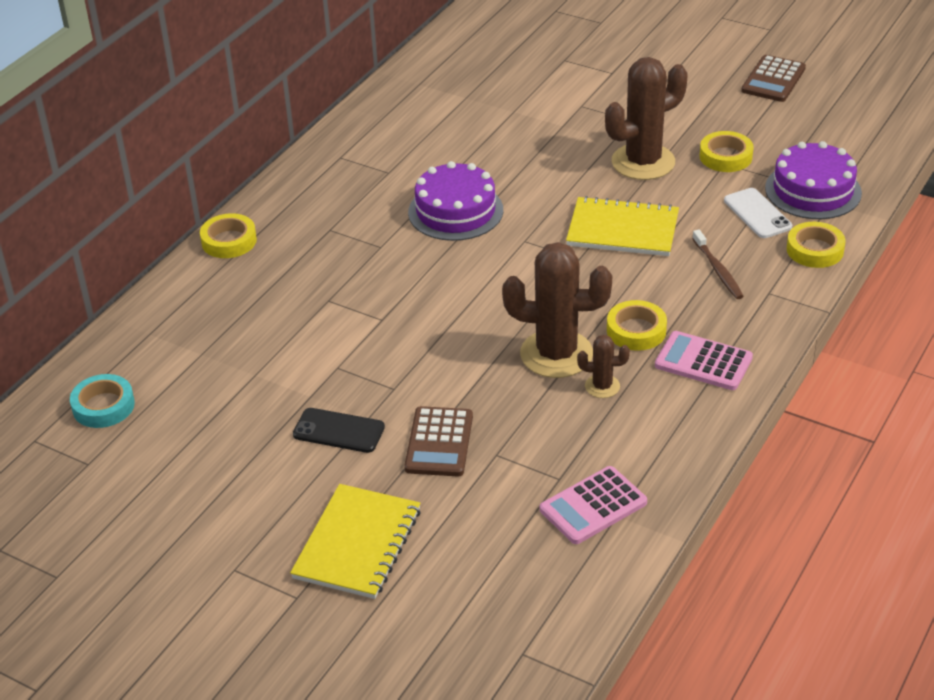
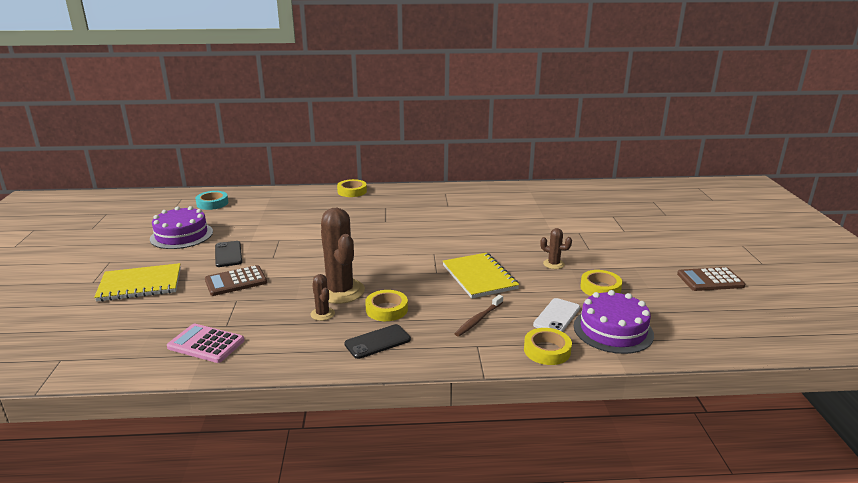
camera: 55 degrees right, 15 degrees down
purple cake [408,161,503,241] -> purple cake moved to [150,206,213,249]
brown cactus [605,57,687,180] -> brown cactus [540,228,572,269], size x0.47
pink calculator [655,331,753,390] -> black phone [344,324,411,359]

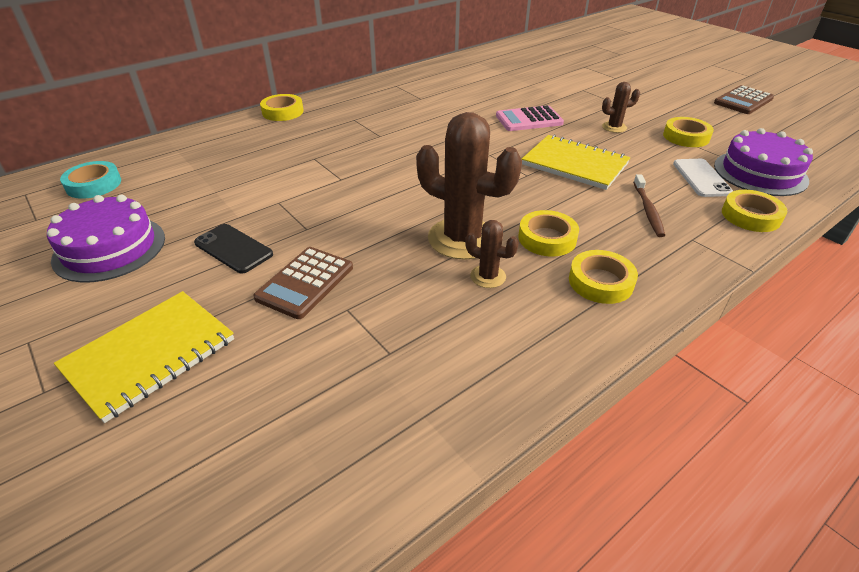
camera: 35 degrees left, 15 degrees up
pink calculator [167,324,244,363] -> pink calculator moved to [496,105,564,131]
black phone [344,324,411,359] -> yellow tape [569,250,638,304]

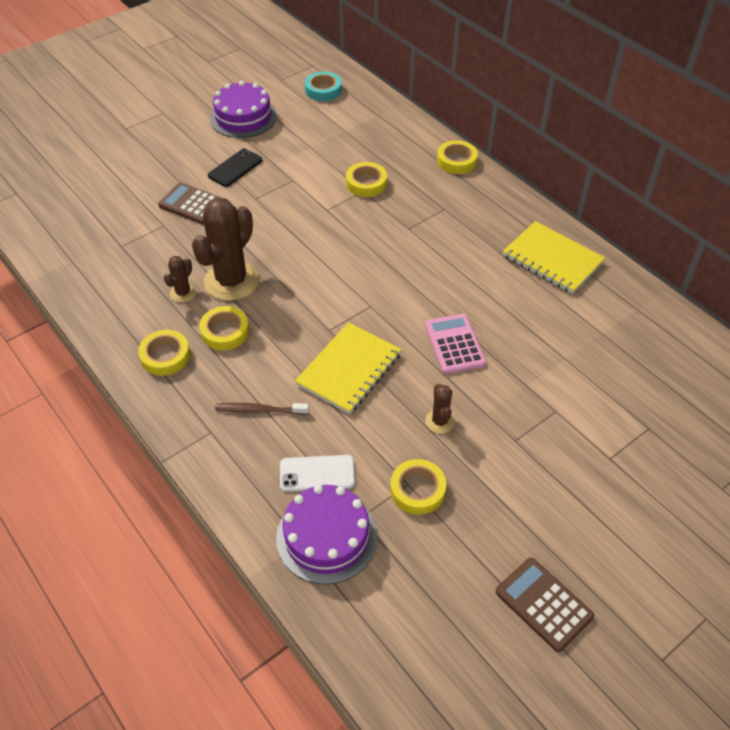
camera: 90 degrees right, 10 degrees up
yellow notebook [54,291,234,423] -> yellow notebook moved to [503,221,605,294]
yellow tape [722,190,787,232] -> yellow tape moved to [346,162,387,197]

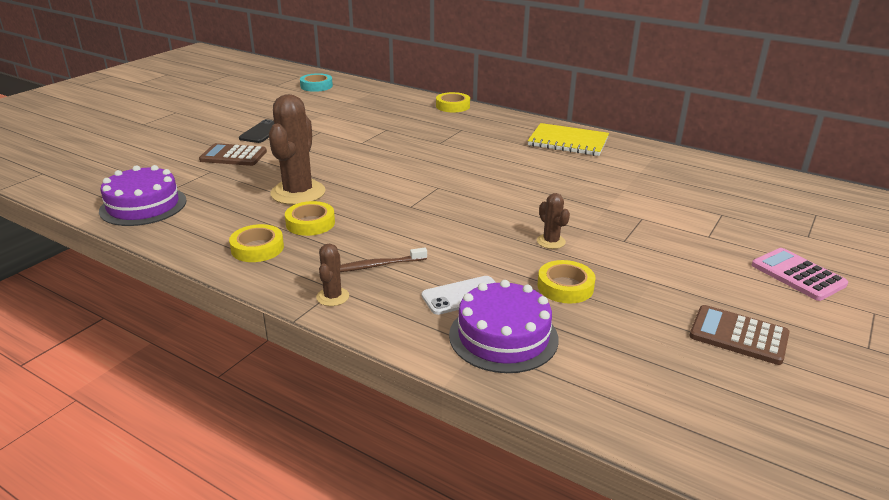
camera: 20 degrees left, 20 degrees down
brown cactus [164,256,196,303] -> brown cactus moved to [316,244,349,306]
purple cake [210,81,277,138] -> purple cake moved to [99,165,186,226]
yellow notebook [295,322,402,414] -> none
yellow tape [346,162,387,197] -> none
pink calculator [425,314,486,374] -> pink calculator moved to [752,248,848,301]

